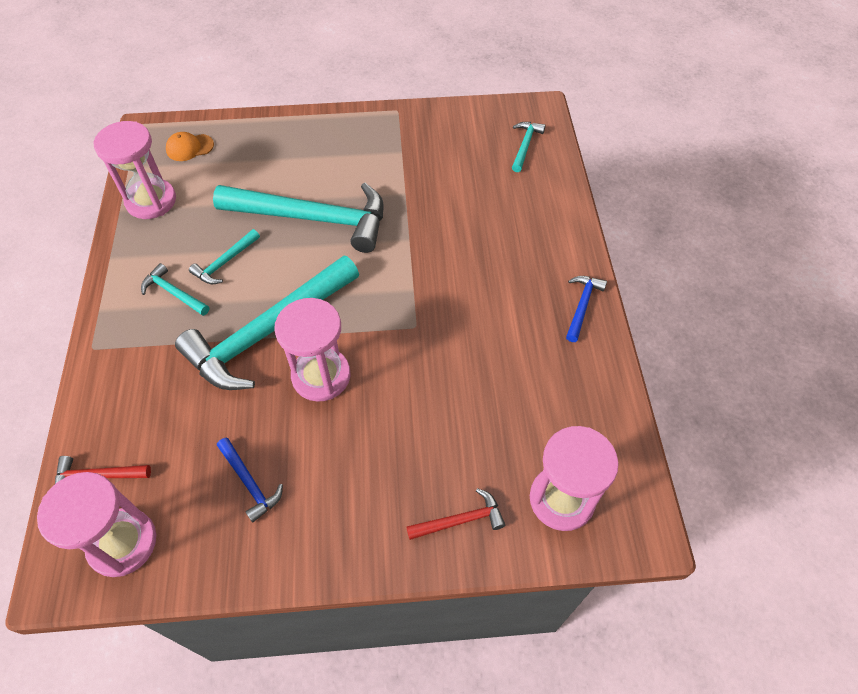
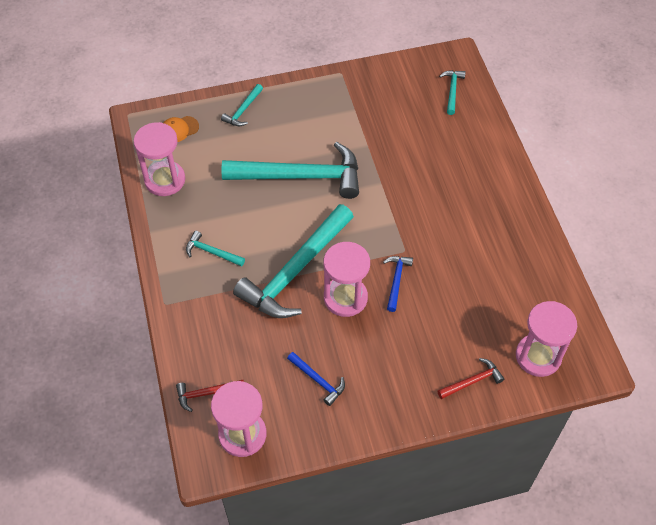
camera: 10 degrees left, 0 degrees up
turquoise hammer [189,229,260,284] -> turquoise hammer moved to [221,84,263,126]
blue hammer [566,276,607,342] -> blue hammer moved to [383,256,413,312]

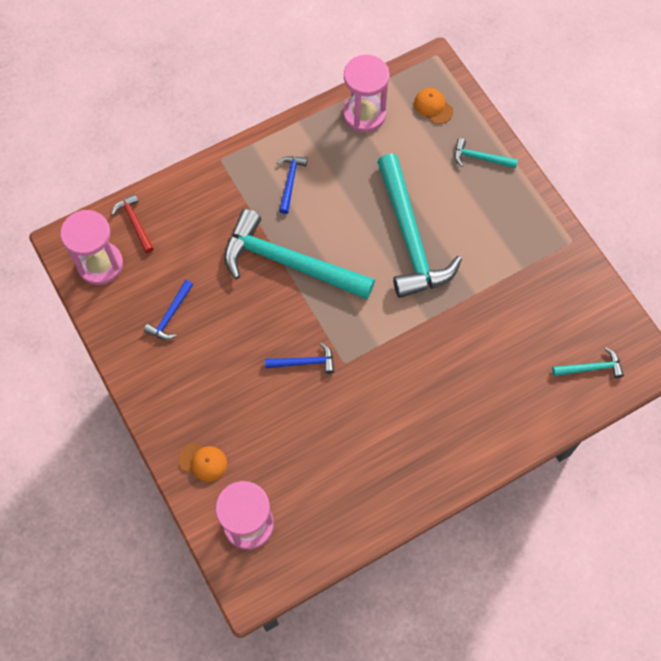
camera: 75 degrees right, 10 degrees up
turquoise hammer [186,231,245,267] -> blue hammer [277,156,307,214]
pink hourglass [323,242,370,317] -> none
red hammer [437,358,504,399] -> orange cap [179,443,227,482]

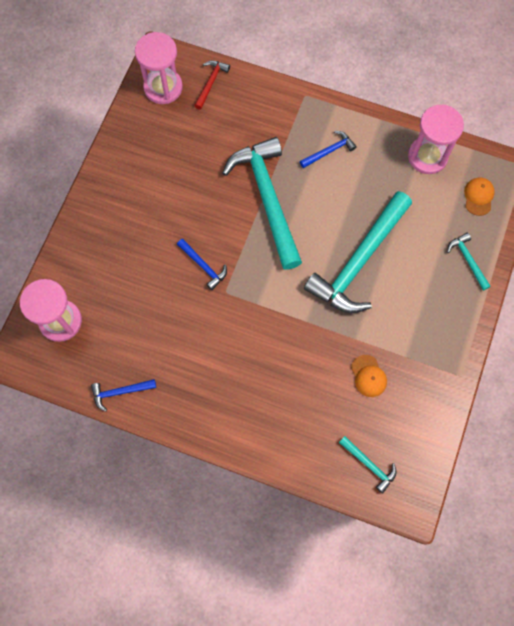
camera: 50 degrees right, 5 degrees up
blue hammer [144,280,193,340] -> blue hammer moved to [91,379,156,411]
orange cap [179,443,227,482] -> orange cap moved to [351,355,387,397]

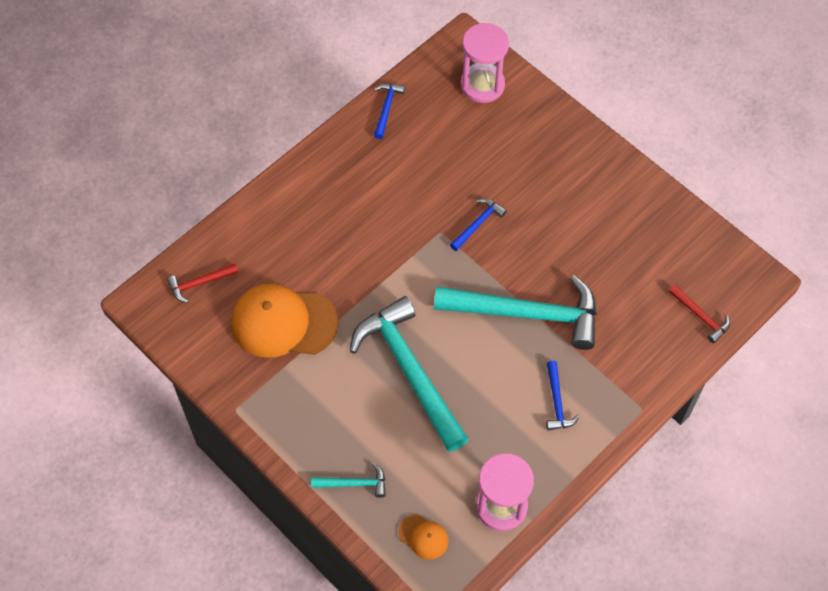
camera: 115 degrees right, 10 degrees down
pink hourglass [135,32,183,104] -> none
blue hammer [177,239,227,290] -> blue hammer turned 150 degrees clockwise [450,198,507,251]
turquoise hammer [339,436,396,493] -> red hammer [167,264,239,303]
orange cap [351,355,387,397] -> orange cap [232,284,338,358], size x2.19

